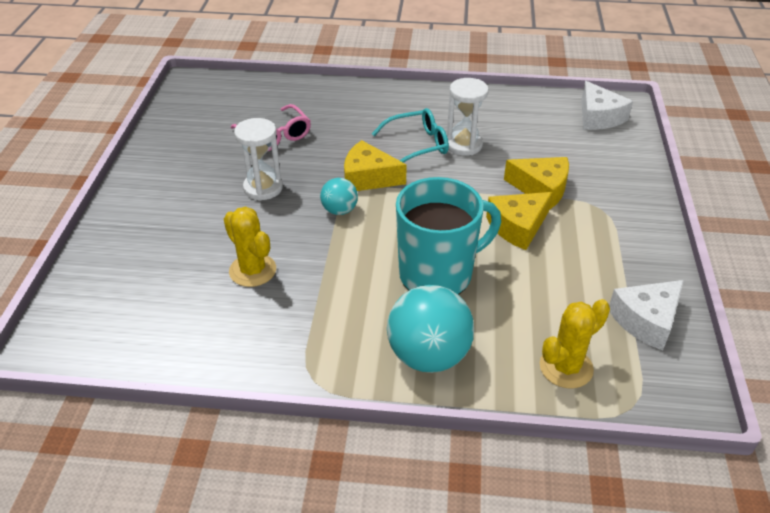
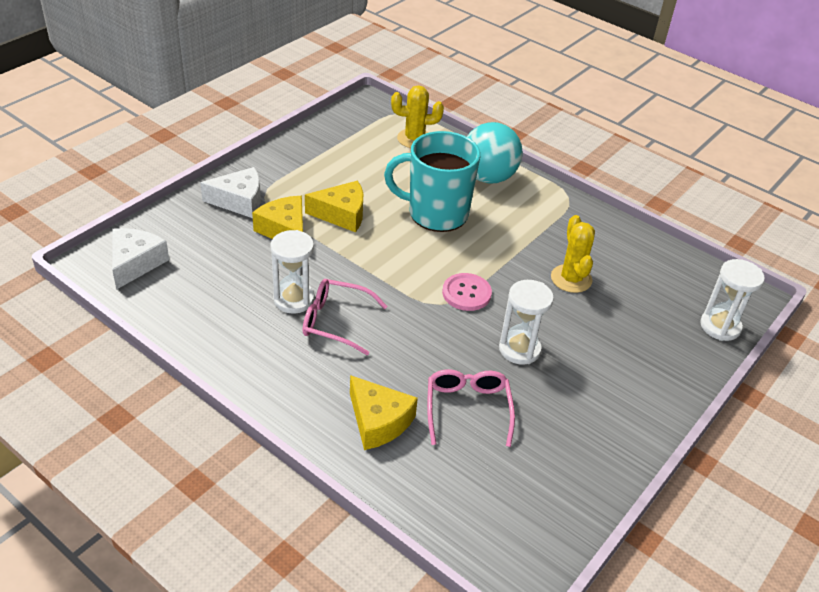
camera: 150 degrees left, 0 degrees up
turquoise ball [320,178,358,215] -> pink button [442,273,492,311]
yellow cheese [344,140,407,191] -> yellow cheese moved to [350,375,418,450]
turquoise glasses [372,108,449,163] -> pink glasses [303,279,388,355]
white cheese [609,280,684,351] -> white cheese moved to [200,167,261,218]
none -> white hourglass [700,259,765,341]

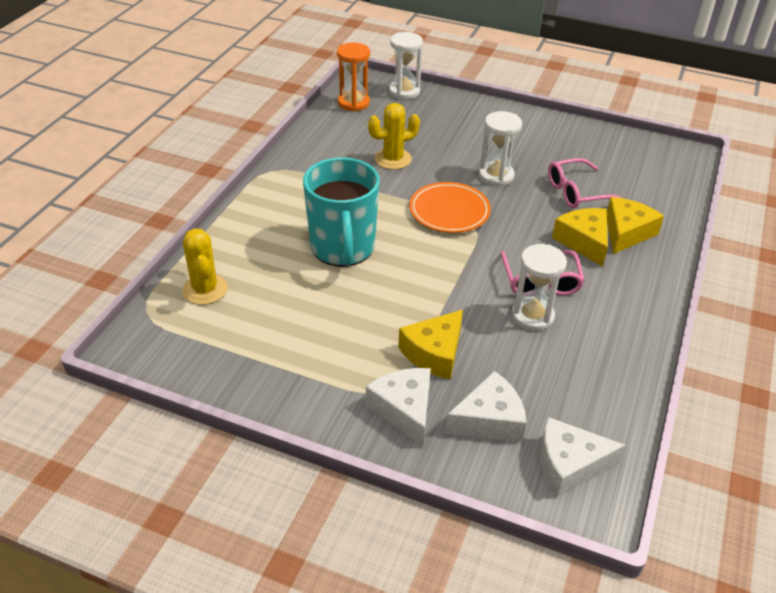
camera: 105 degrees left, 0 degrees up
yellow cheese [305,181,363,232] -> yellow cheese moved to [552,208,608,267]
pink button [442,273,492,311] -> orange plate [410,182,491,233]
turquoise ball [467,122,523,183] -> none
none -> orange hourglass [337,42,370,112]
none -> white cheese [445,371,526,442]

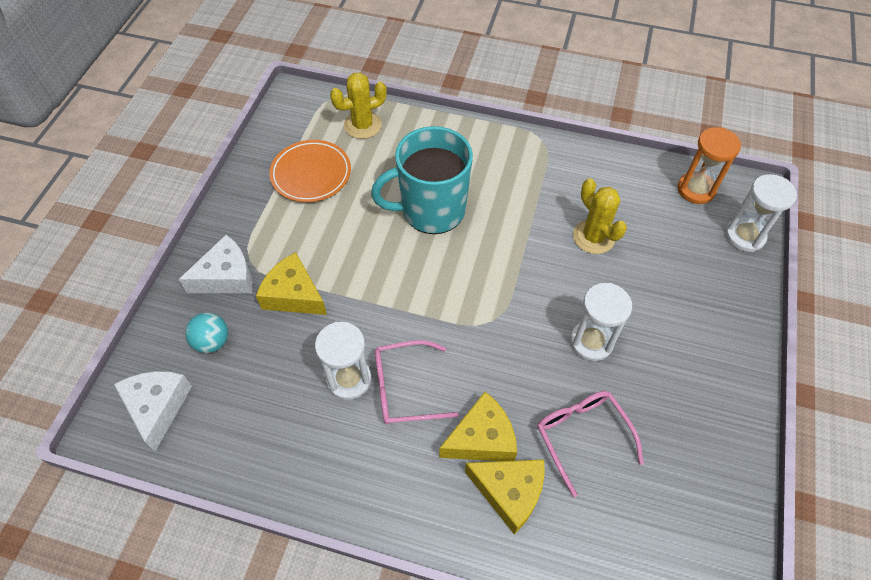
camera: 85 degrees right, 15 degrees up
orange plate [410,182,491,233] -> orange plate moved to [269,140,351,202]
white cheese [445,371,526,442] -> turquoise ball [185,313,228,353]

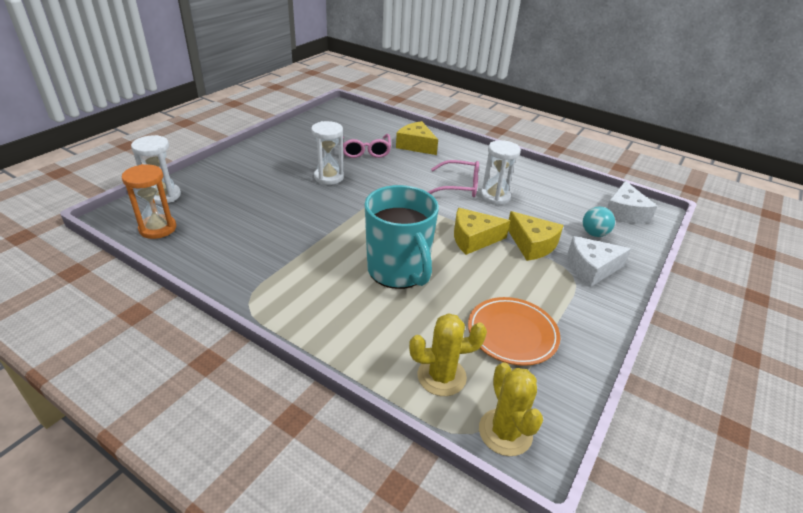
camera: 165 degrees left, 20 degrees down
turquoise mug [371,126,473,234] -> turquoise mug turned 60 degrees clockwise [365,185,439,289]
yellow cheese [439,392,517,461] -> yellow cheese moved to [454,208,510,255]
yellow cactus [573,178,627,254] -> yellow cactus moved to [479,362,543,456]

